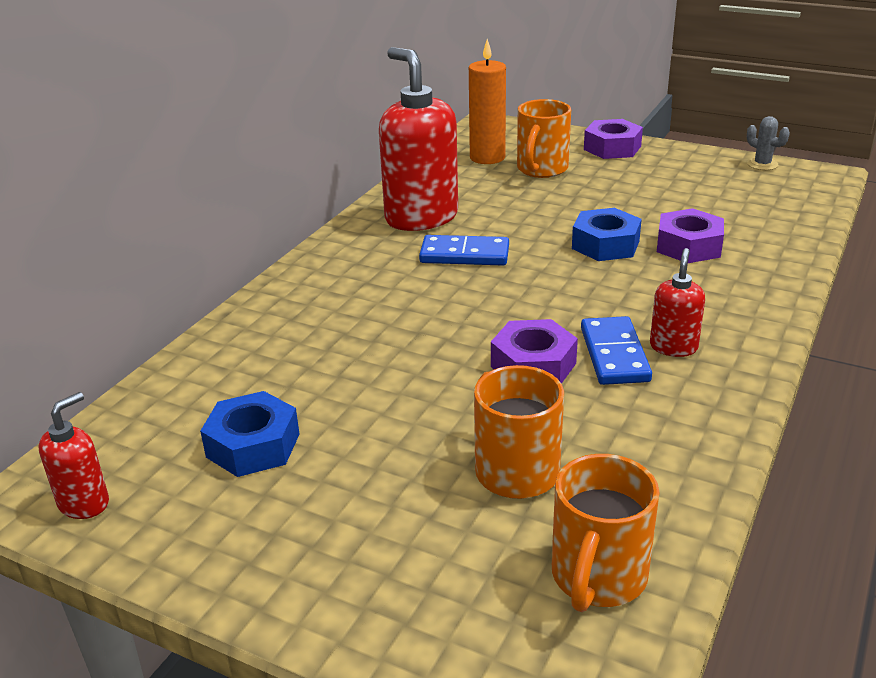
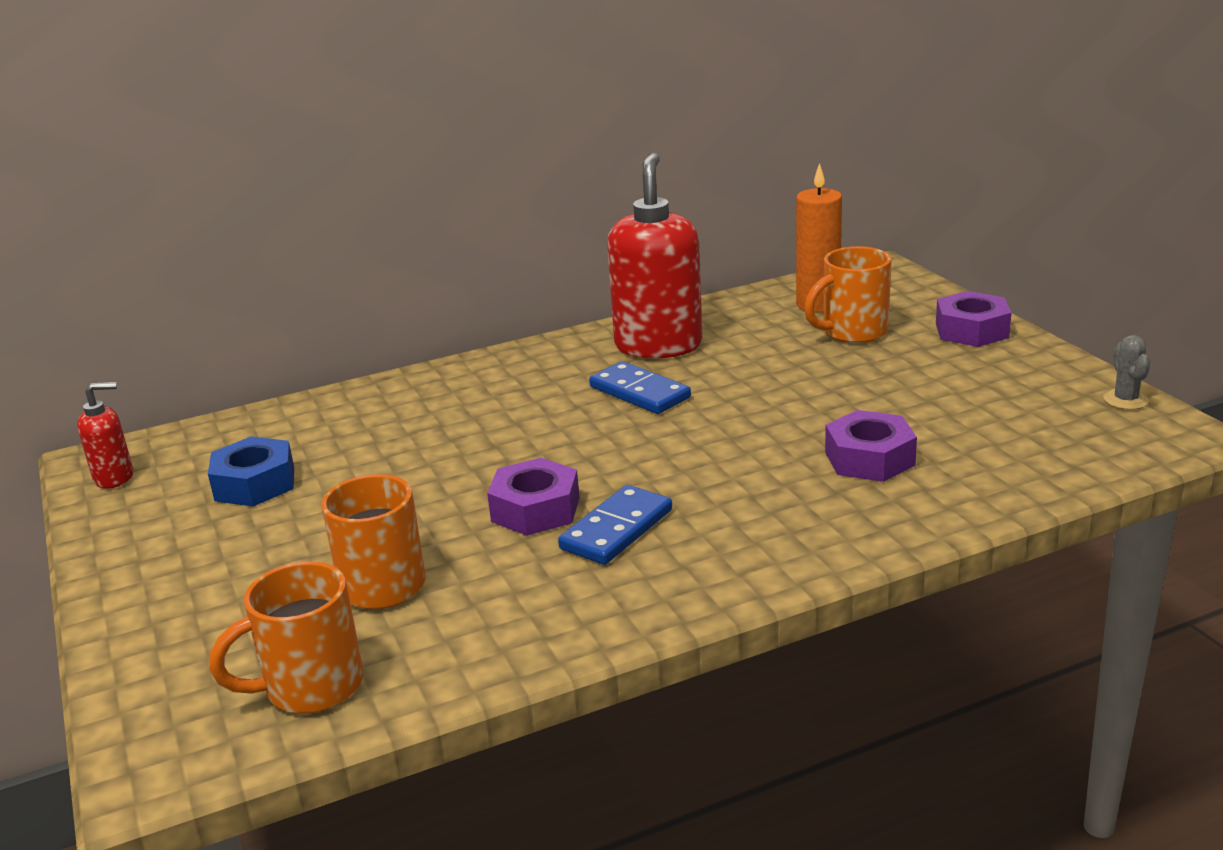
camera: 40 degrees right, 5 degrees down
blue nut [572,208,642,261] -> none
red soap dispenser [650,248,705,357] -> none

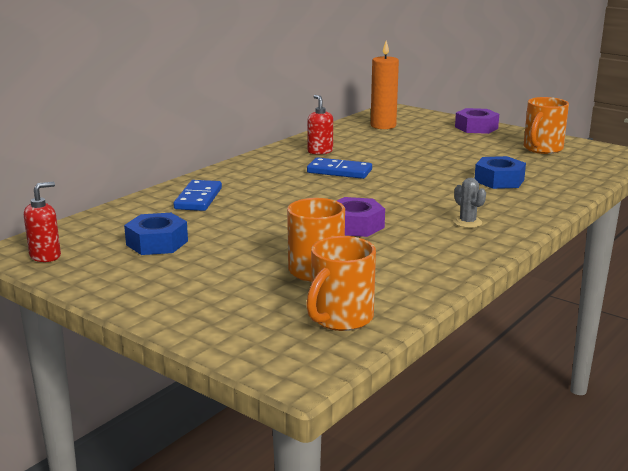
camera: 30 degrees left, 5 degrees down
blue domino [558,485,672,565] -> blue domino moved to [174,180,222,211]
red soap dispenser [607,153,703,359] -> red soap dispenser [307,95,333,155], size x0.48
orange mug [804,246,891,343] -> orange mug moved to [524,97,569,154]
purple nut [825,410,917,482] -> blue nut [475,156,526,189]
grey cactus [1103,335,1150,410] -> grey cactus moved to [453,178,486,228]

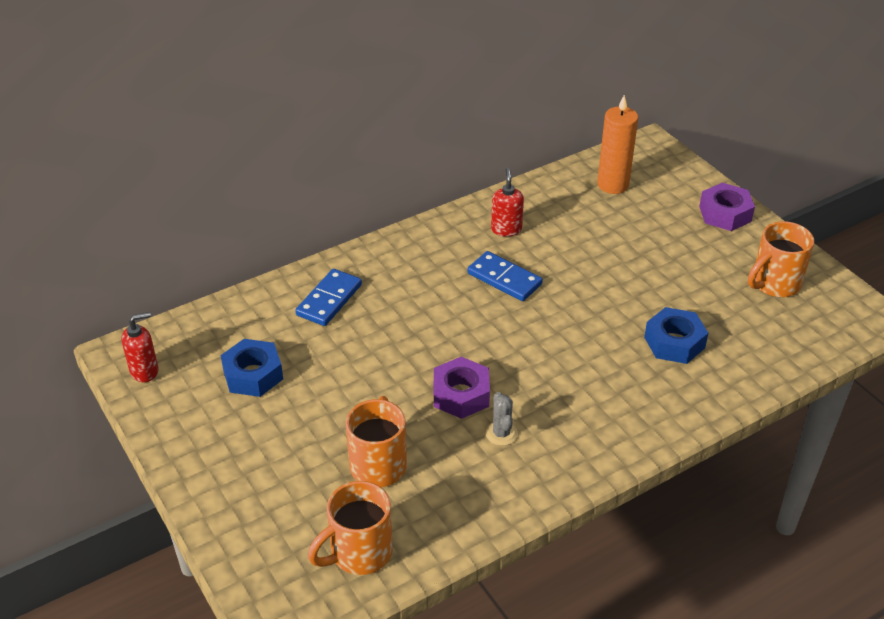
camera: 20 degrees right, 20 degrees up
grey cactus [453,178,486,228] -> grey cactus moved to [485,392,518,446]

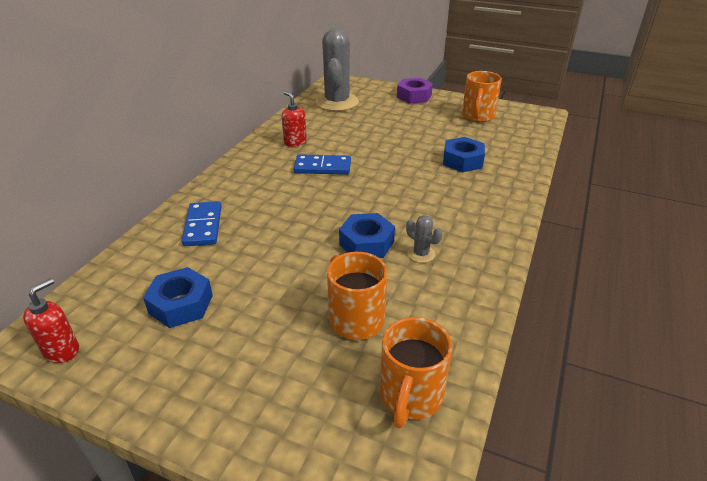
camera: 35 degrees left, 5 degrees down
purple nut [434,357,490,419] -> blue nut [339,213,395,258]
orange candle [597,95,638,194] -> grey cactus [315,28,359,111]

